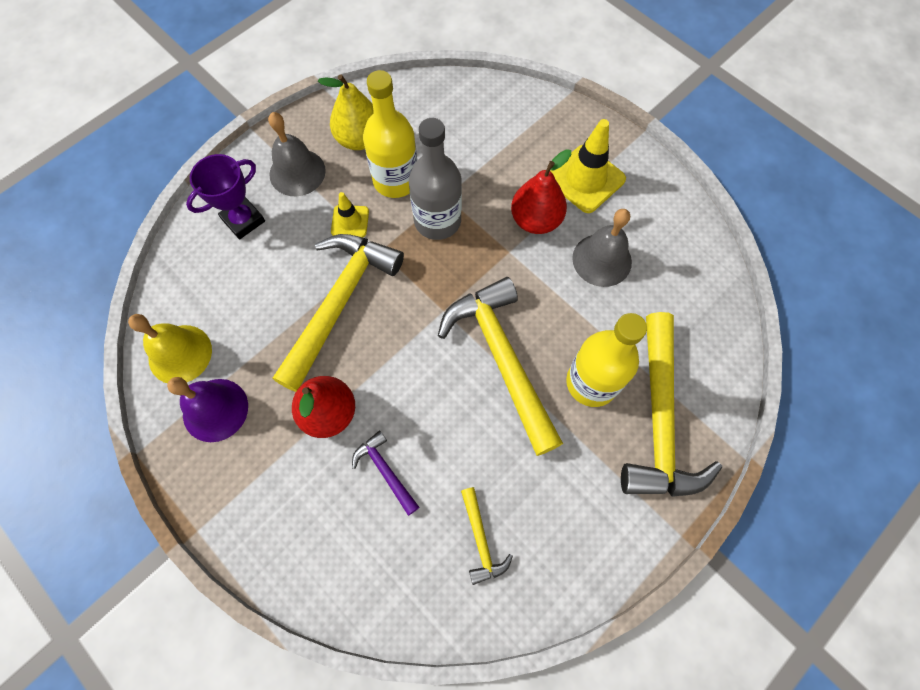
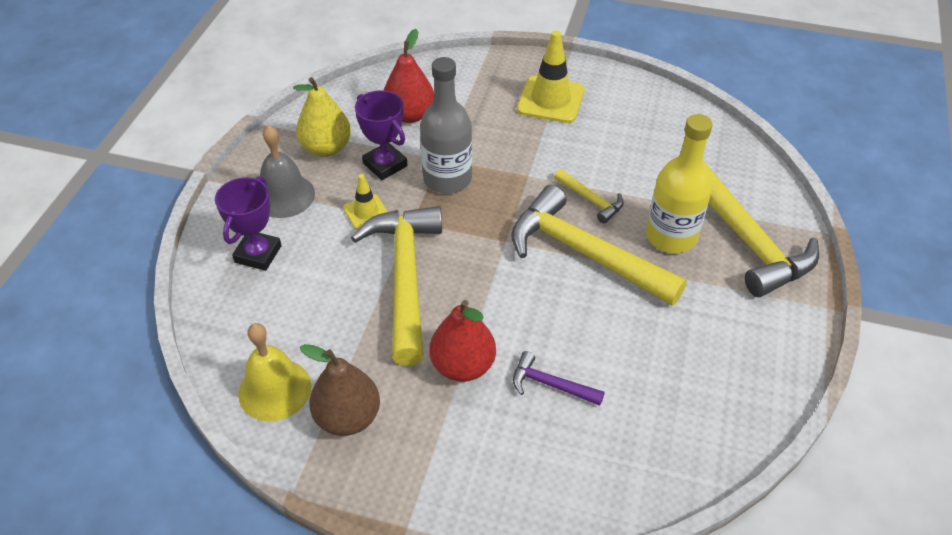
camera: 30 degrees left, 20 degrees down
purple bell [167,377,248,442] -> brown pear [300,344,380,436]
yellow bottle [363,70,417,198] -> purple trophy [355,90,408,180]
yellow hammer [461,487,513,585] -> yellow hammer moved to [554,169,624,223]
red pear [511,149,571,234] -> red pear moved to [383,29,434,123]
grey bell [572,209,632,287] -> none

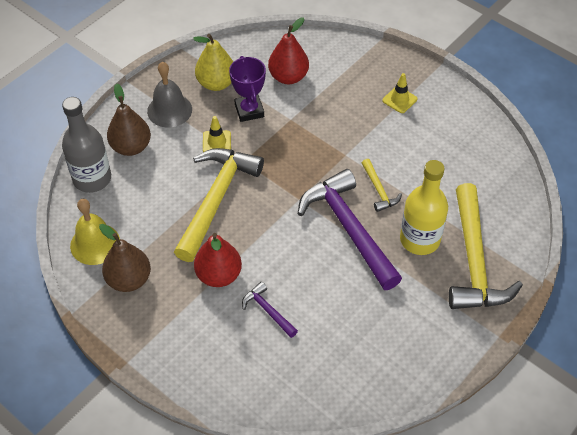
camera: 25 degrees right, 5 degrees up
purple trophy [215,176,282,271] -> brown pear [107,83,151,156]
grey bottle [420,57,472,194] -> grey bottle moved to [62,97,111,193]
yellow hammer [511,185,687,306] -> purple hammer [298,169,402,290]
yellow traffic cone [517,31,584,123] -> yellow traffic cone [382,73,417,113], size x0.56

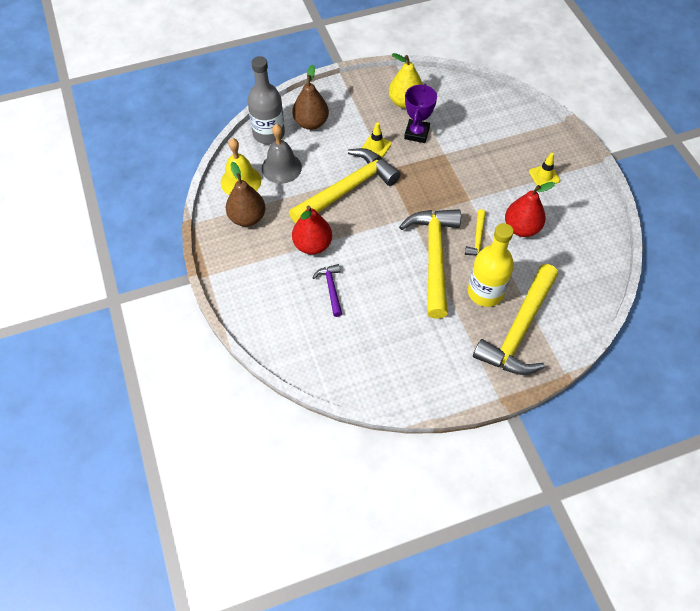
camera: 30 degrees right, 5 degrees up
grey bell [147,62,192,128] -> grey bell moved to [262,124,302,184]
red pear [268,18,309,84] -> red pear moved to [505,182,555,237]
purple hammer [298,169,402,290] -> yellow hammer [399,209,461,319]

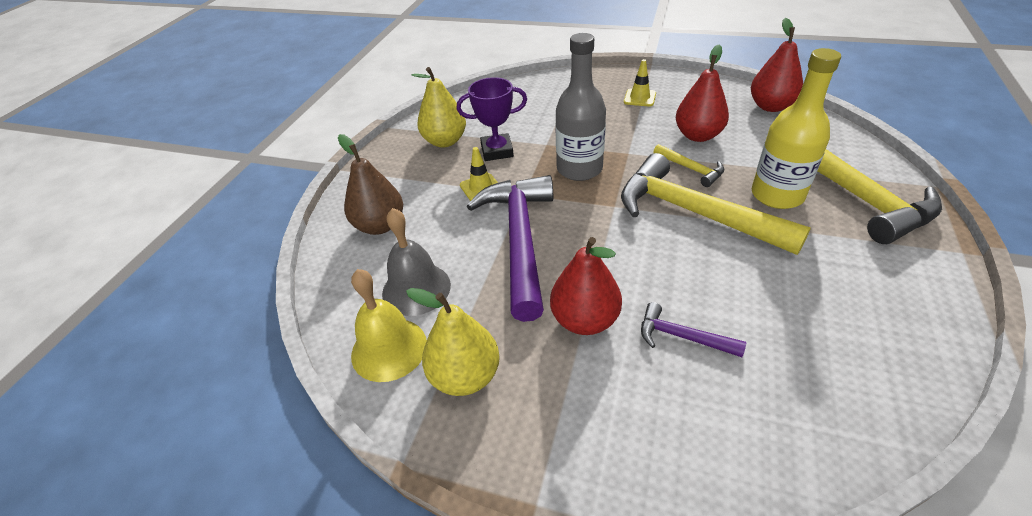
camera: 50 degrees left, 15 degrees down
brown pear [226,162,265,227] -> yellow pear [406,288,500,396]
grey bottle [248,56,285,144] -> grey bottle moved to [555,33,606,181]
yellow hammer [289,148,401,224] -> purple hammer [467,175,553,322]
purple trophy [404,84,437,143] -> purple trophy turned 60 degrees counterclockwise [457,77,527,161]
none -> red pear [751,18,803,112]

